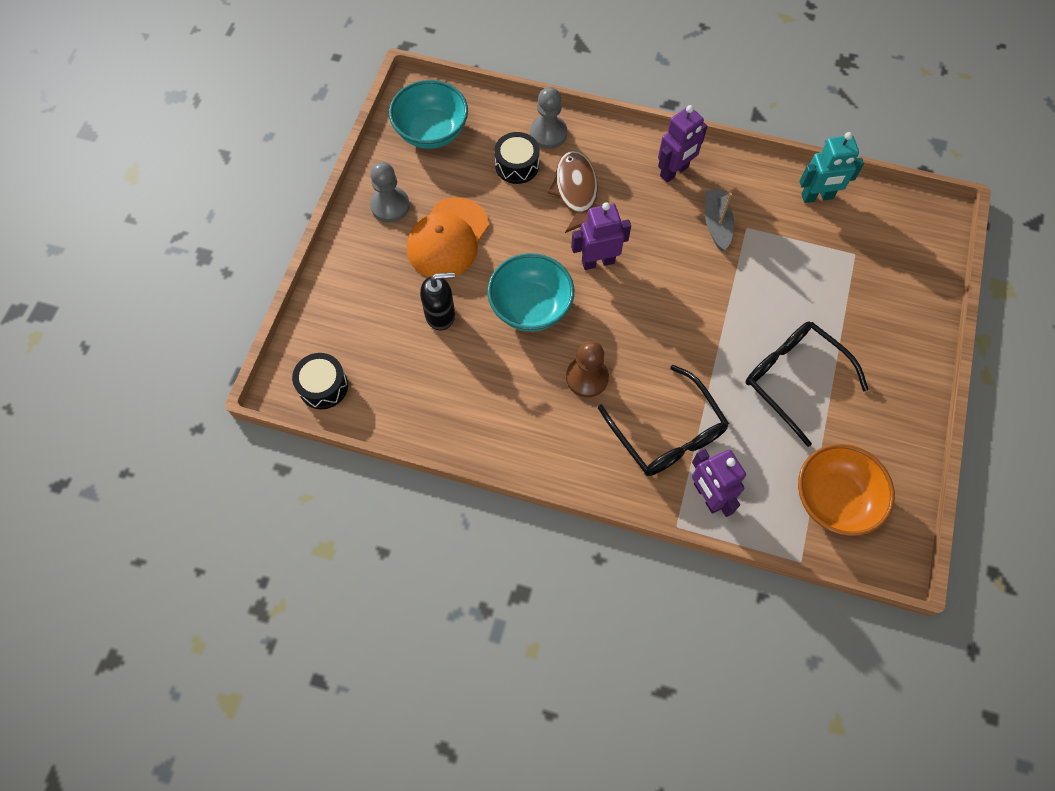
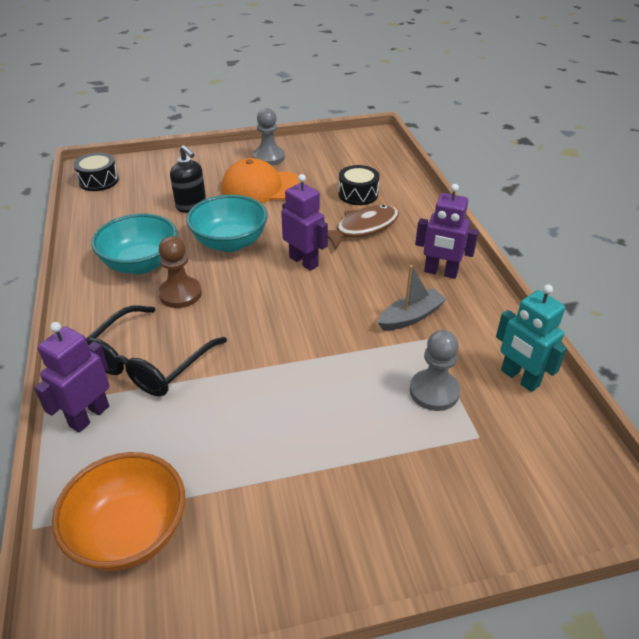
camera: 60 degrees right, 25 degrees down
turquoise bowl [389,80,468,149] -> turquoise bowl moved to [91,214,178,274]
grey pawn [530,87,567,149] -> grey pawn moved to [410,330,460,411]
black glasses [745,321,869,447] -> none

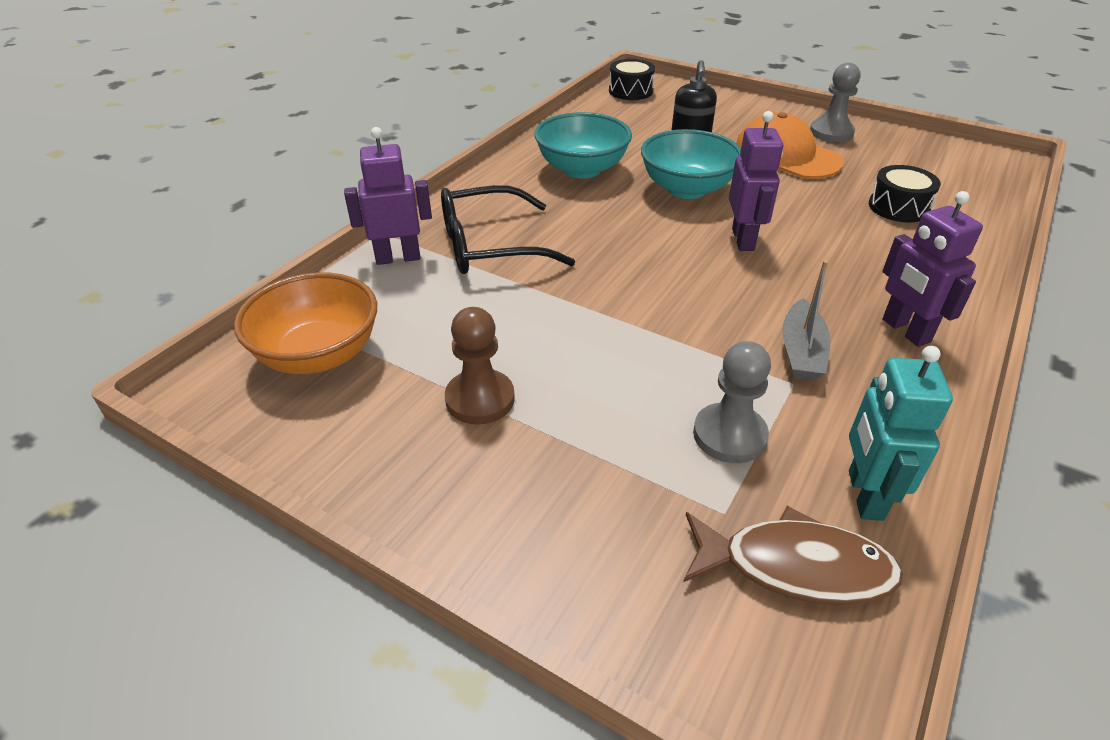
camera: 45 degrees right, 0 degrees up
brown pawn [158,236,202,308] -> brown pawn moved to [445,307,515,424]
brown fish [328,205,399,250] -> brown fish moved to [683,506,903,605]
grey boat [378,265,447,330] -> grey boat turned 90 degrees clockwise [782,260,831,381]

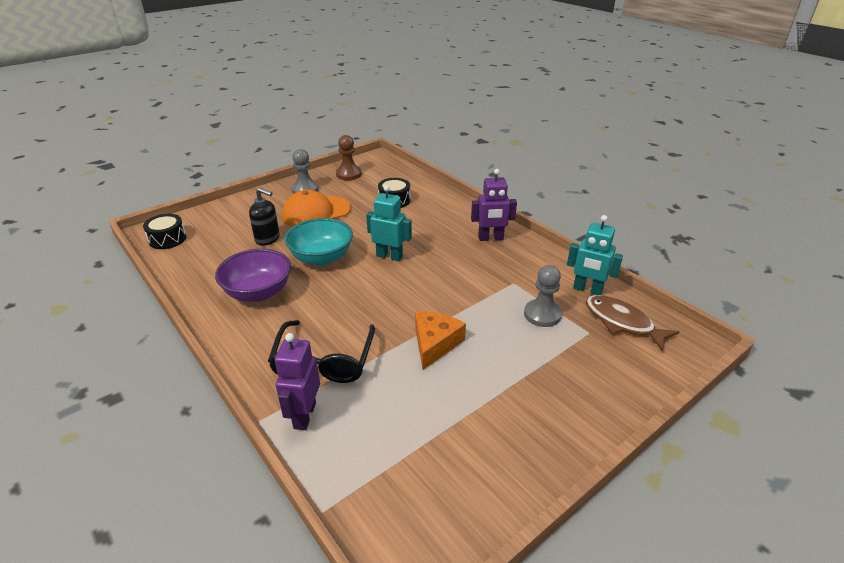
camera: 70 degrees left, 5 degrees down
orange bowl [234,272,377,374] -> none
brown pawn [445,307,515,424] -> brown pawn moved to [336,135,362,180]
turquoise bowl [534,112,632,179] -> purple bowl [215,249,291,302]
brown fish [683,506,903,605] -> brown fish turned 75 degrees counterclockwise [585,295,679,352]
purple robot [729,111,783,251] -> turquoise robot [366,185,412,261]
grey boat [782,260,831,381] -> none
none -> orange cheese [415,312,466,370]

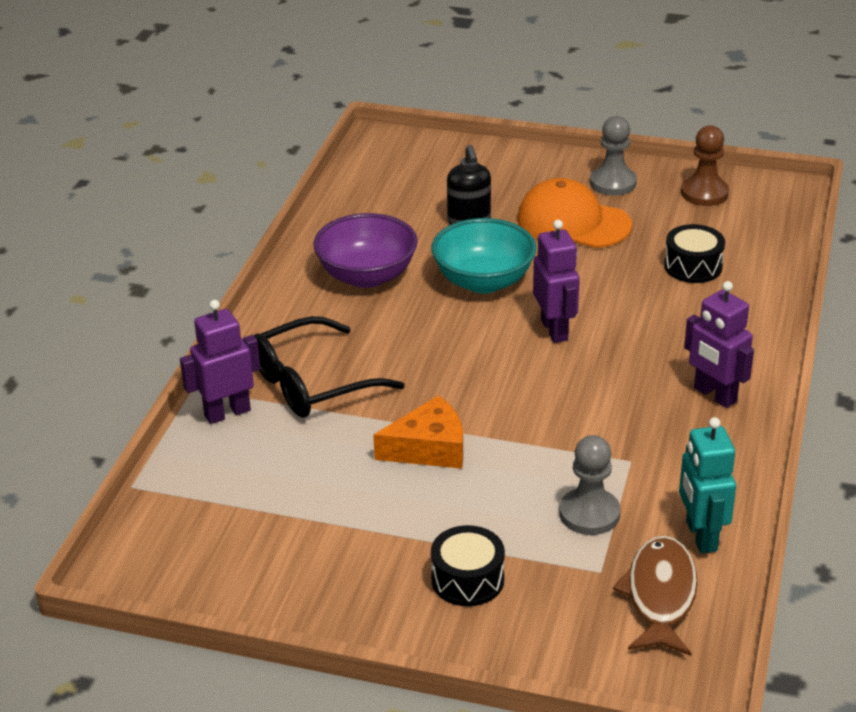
camera: 55 degrees right, 0 degrees up
black drum [143,214,186,249] -> black drum moved to [431,525,505,606]
turquoise robot [366,185,412,261] -> purple robot [533,220,580,343]

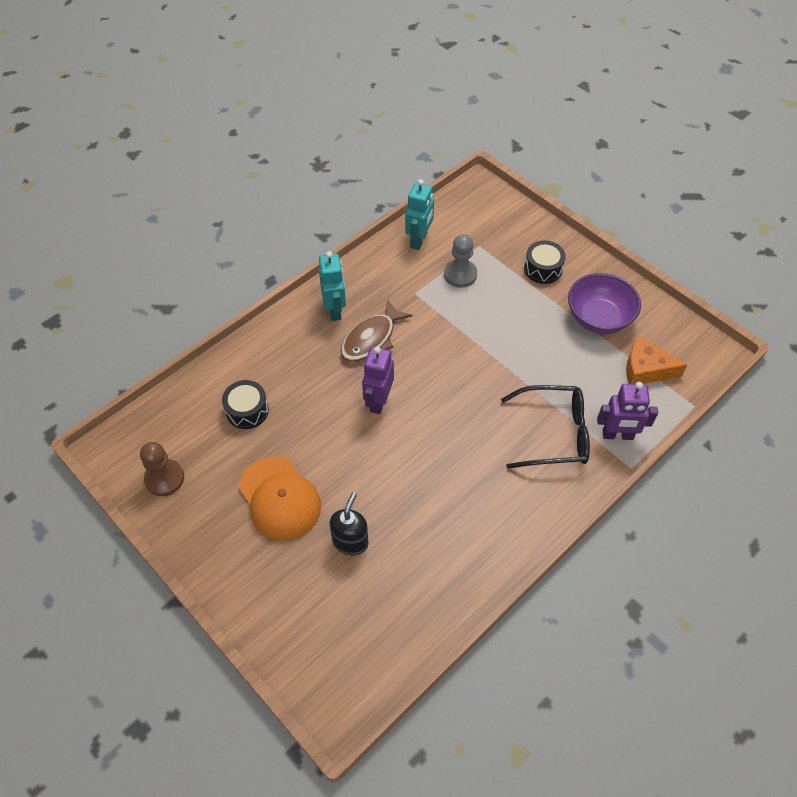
camera: 150 degrees left, 20 degrees up
purple bowl [313,213,418,288] -> purple bowl moved to [568,273,641,334]
orange cheese [373,395,463,469] -> orange cheese moved to [626,336,687,384]
turquoise bowl [431,218,536,293] -> none
grey pawn [590,116,637,196] -> none
brown fish [613,536,698,656] -> brown fish moved to [341,299,412,362]
purple robot [684,281,754,408] -> turquoise robot [319,251,346,321]

